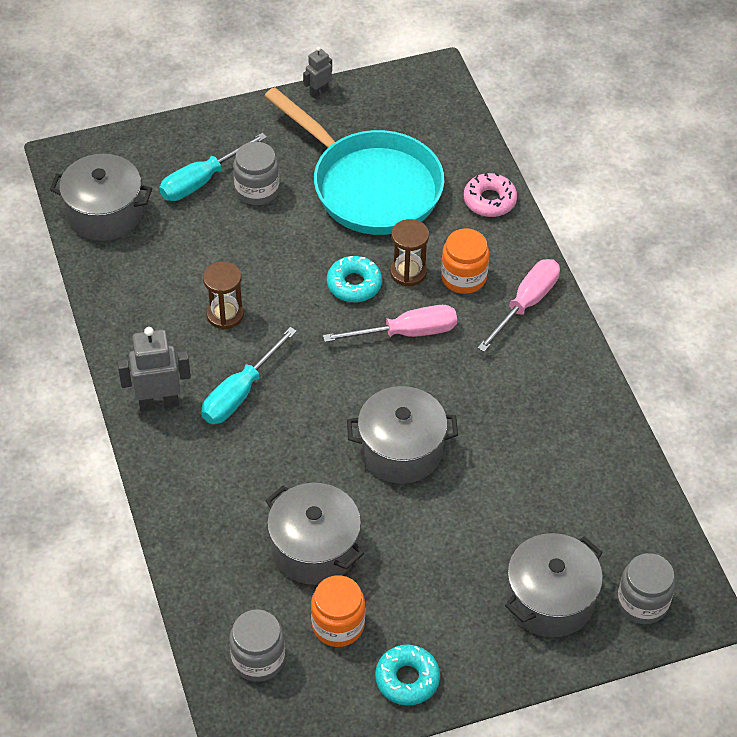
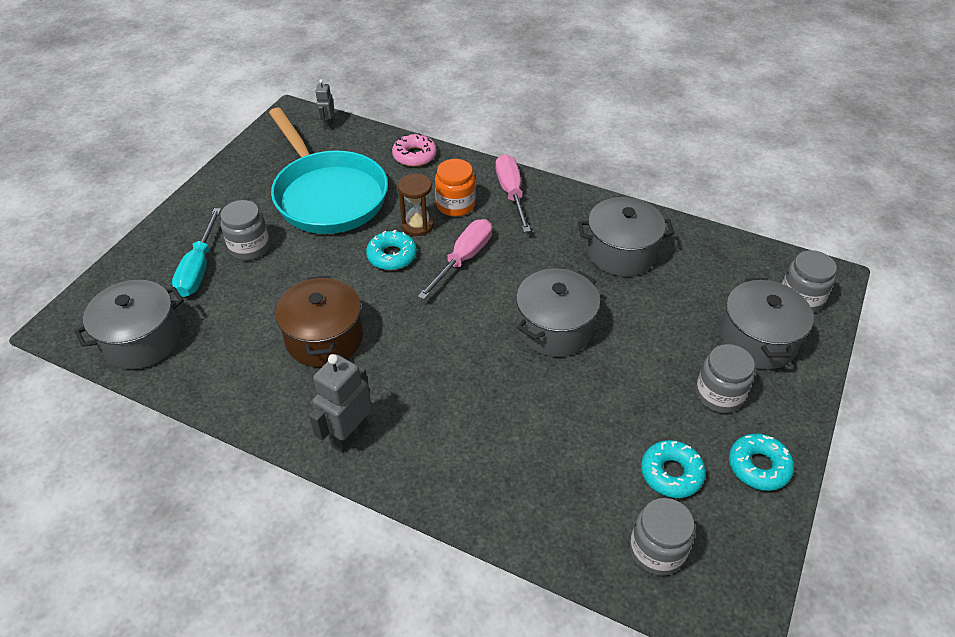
camera: 45 degrees left, 5 degrees down
turquoise screwdriver [201,327,297,424] -> none
brown hourglass [203,261,244,329] -> brown pot [275,276,363,367]
turquoise pan [264,87,444,235] -> turquoise pan turned 60 degrees clockwise [269,108,388,234]
grey pot [265,483,364,585] -> grey pot moved to [578,197,674,277]
grey robot [303,47,332,98] -> grey robot moved to [315,79,334,129]
orange jar [311,575,365,647] -> turquoise donut [641,440,706,498]
none -> grey jar [696,344,755,413]

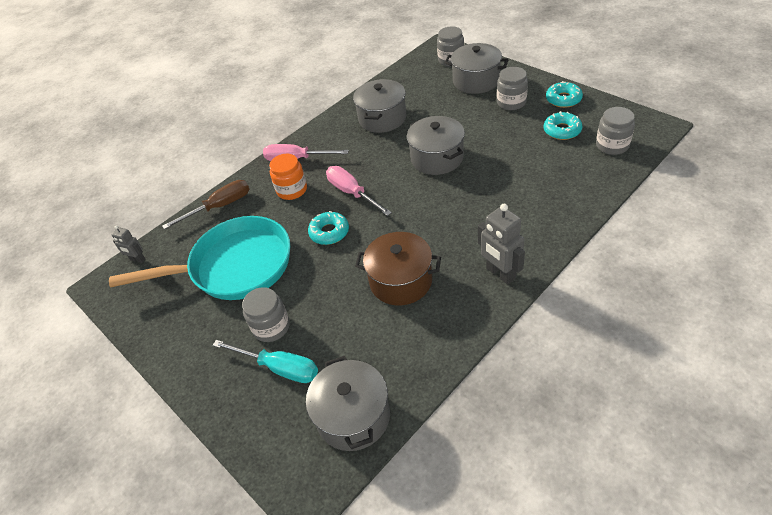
camera: 65 degrees left, 0 degrees up
pink donut [392,134,437,167] -> brown screwdriver [162,180,249,229]
brown hourglass [398,174,434,236] -> none

